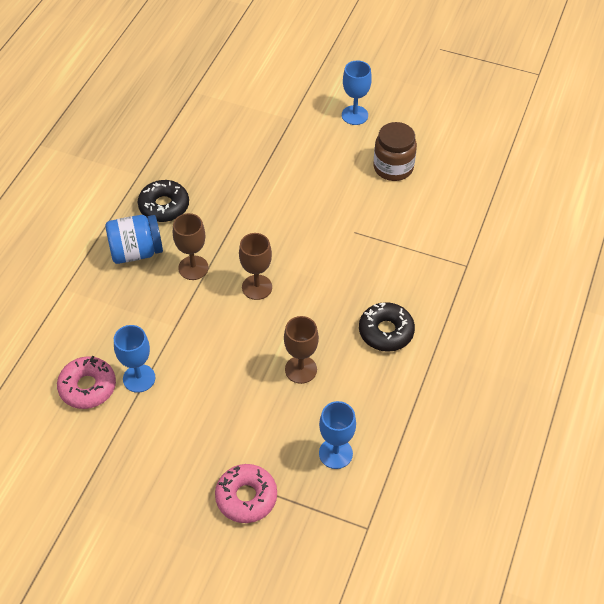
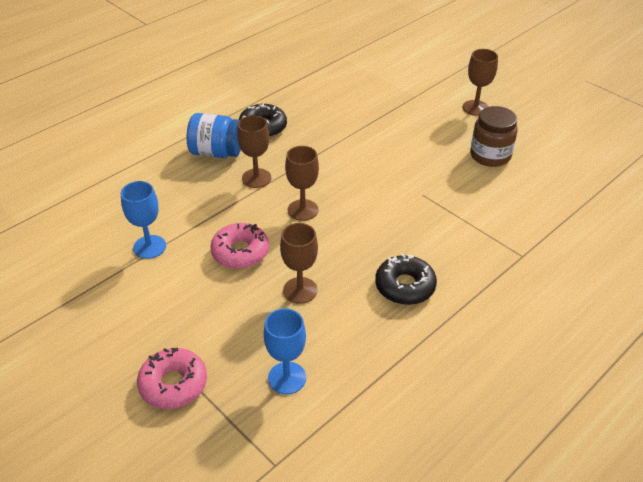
camera: 25 degrees right, 10 degrees down
pink donut [57,356,116,409] -> pink donut moved to [210,223,269,269]
blue goblet [342,61,372,125] -> brown goblet [463,49,498,116]

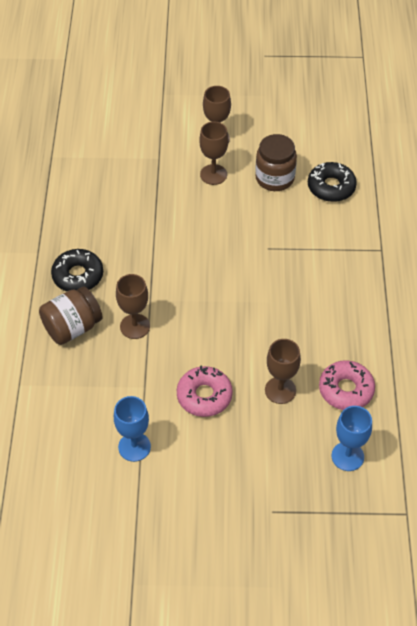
camera: 45 degrees left, 10 degrees up
pink donut [137,348,207,409] -> pink donut moved to [319,360,375,410]
blue jar [187,113,241,158] -> brown jar [39,286,102,345]
brown goblet [285,146,319,221] -> brown goblet moved to [199,121,228,185]
black donut [375,254,437,305] -> black donut moved to [308,162,357,202]

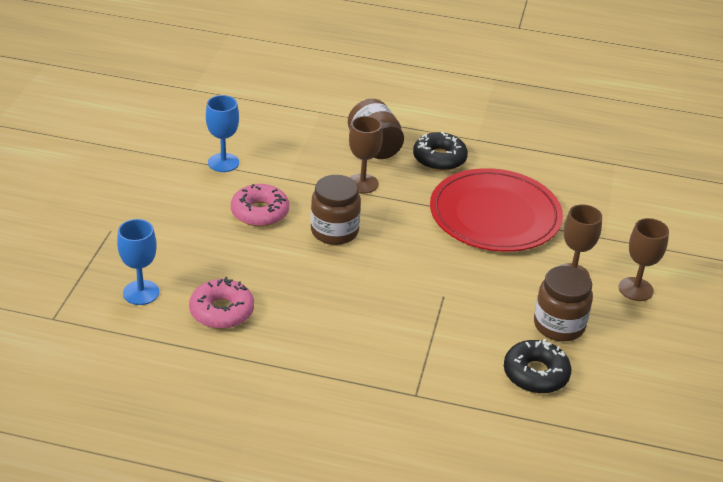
camera: 100 degrees right, 15 degrees down
brown goblet [265,339,301,404] -> none
none -> brown jar [311,175,361,245]
none -> red plate [430,168,563,252]

